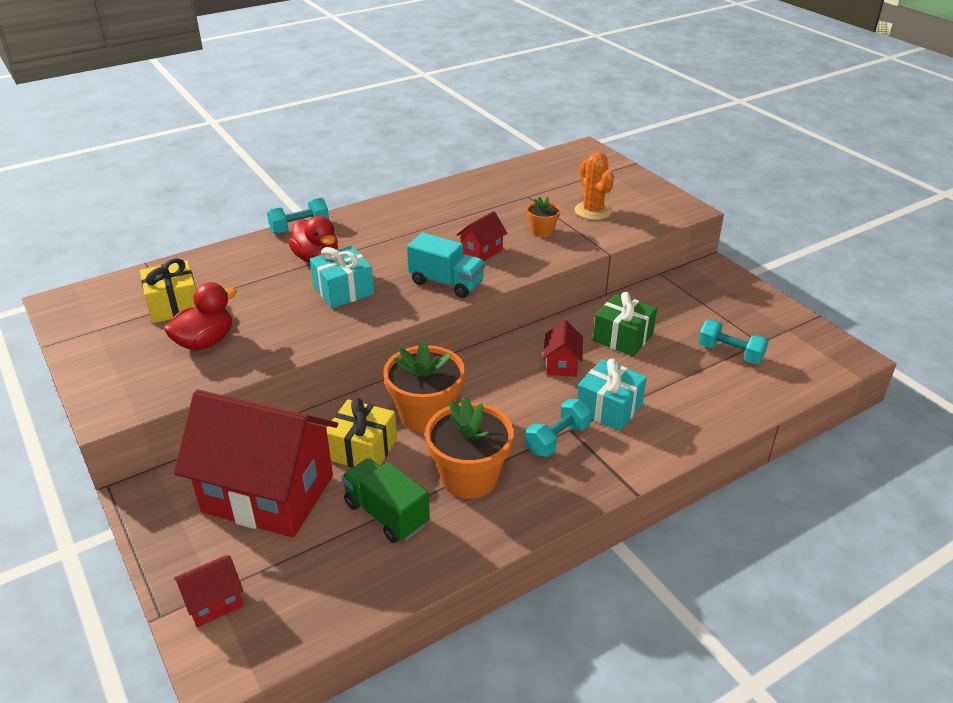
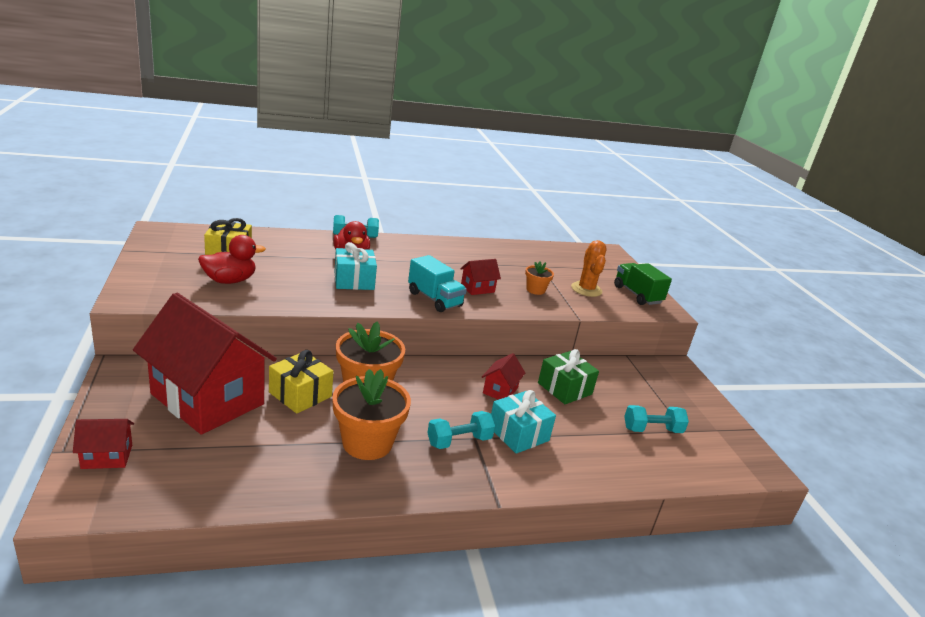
camera: 15 degrees right, 10 degrees down
green truck [342,458,430,543] -> green truck moved to [614,263,672,305]
turquoise dumbbell [698,320,769,364] -> turquoise dumbbell turned 60 degrees counterclockwise [624,405,689,433]

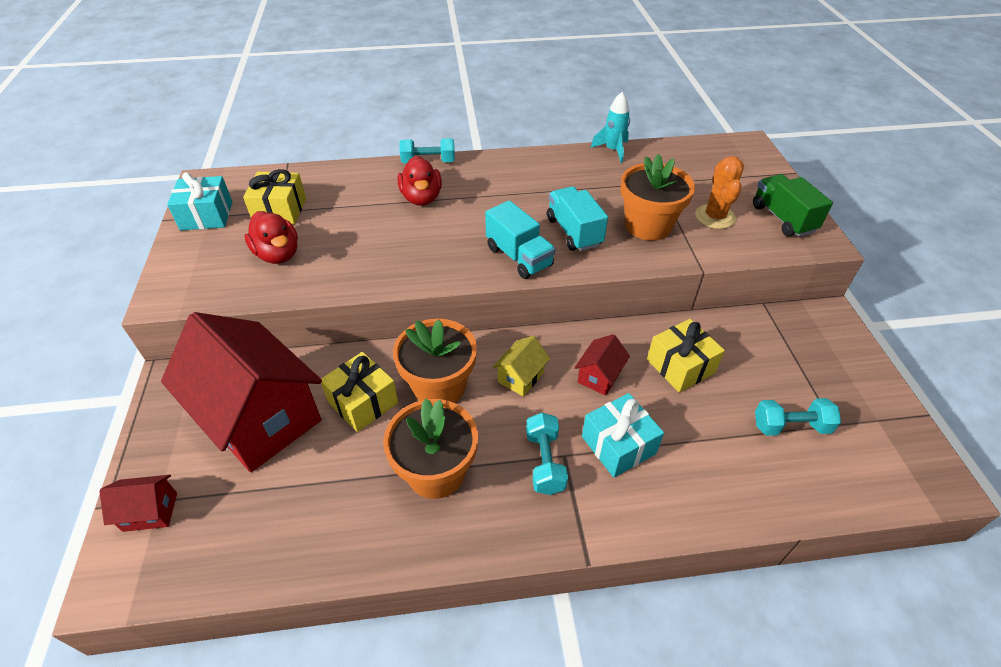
camera: 10 degrees right, 20 degrees up
red duck [198,235,266,284] -> red duck turned 75 degrees clockwise [244,211,298,264]
turquoise gift [334,242,377,290] -> turquoise gift moved to [167,172,232,231]
turquoise dumbbell [427,411,495,449] -> turquoise dumbbell turned 75 degrees counterclockwise [526,413,568,495]
red house [460,259,501,295] -> turquoise truck [547,186,608,251]
orange flower pot [525,261,554,295] -> orange flower pot [620,154,695,241], size x1.93
green gift [538,349,599,404] -> yellow gift [647,319,725,393]
none -> yellow house [493,336,550,397]
none -> turquoise rocket [591,92,630,163]

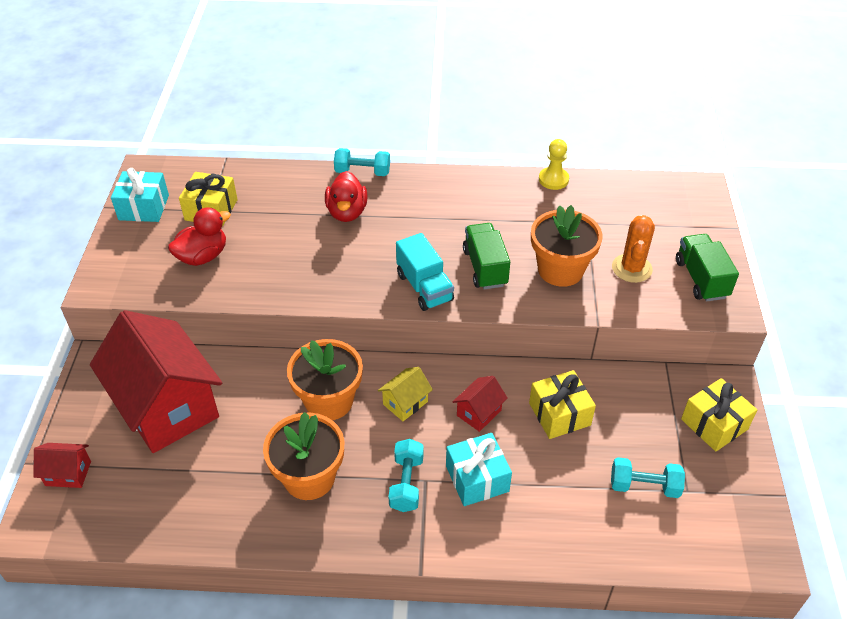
camera: 10 degrees right, 0 degrees up
red duck [244,211,298,264] -> red duck turned 105 degrees counterclockwise [168,208,231,266]
yellow gift [321,352,398,432] -> yellow gift moved to [681,378,757,452]
turquoise truck [547,186,608,251] -> green truck [463,223,510,289]
turquoise rocket [591,92,630,163] -> yellow pawn [539,139,569,190]

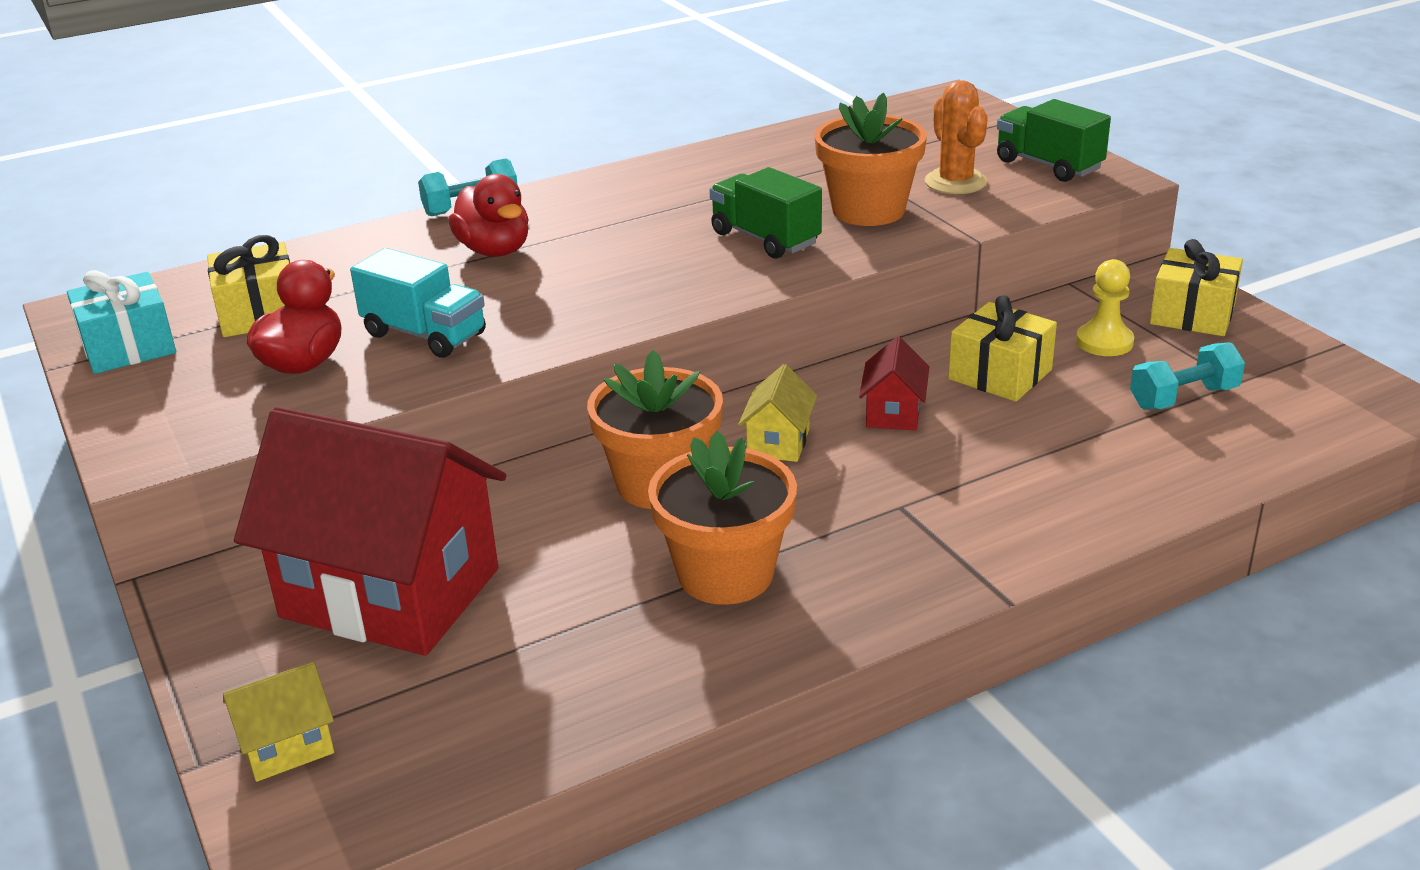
camera: 30 degrees left, 15 degrees down
red house [34,443,91,488] -> yellow house [223,662,334,782]
turquoise dumbbell [388,439,424,512] -> none
turquoise truck [396,233,454,311] -> turquoise truck moved to [350,248,486,358]
turquoise gift [446,433,512,506] -> none
yellow pawn [539,139,569,190] -> yellow pawn moved to [1076,259,1134,356]

